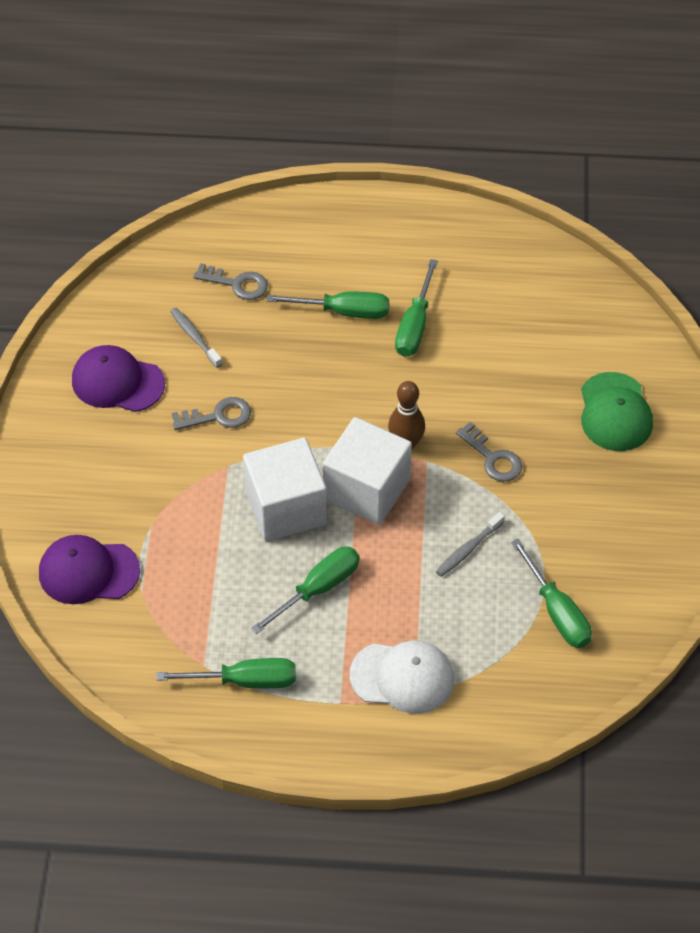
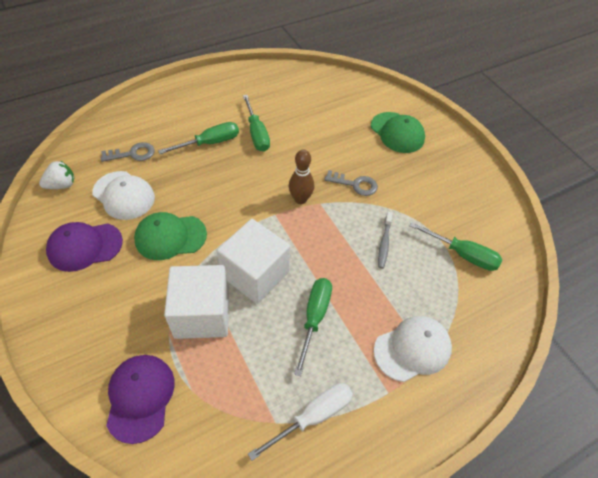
camera: 35 degrees left, 0 degrees up
purple cap [39,535,140,604] -> purple cap turned 120 degrees clockwise [106,355,175,444]
green screwdriver [156,658,296,689] -> white screwdriver [248,383,353,461]
grey toothbrush [170,308,223,368] -> white cap [92,171,155,220]
grey key [172,397,251,430] -> green cap [134,212,207,260]
white cube [323,417,412,525] -> white cube moved to [164,265,229,339]
none -> white strawberry [39,161,74,189]

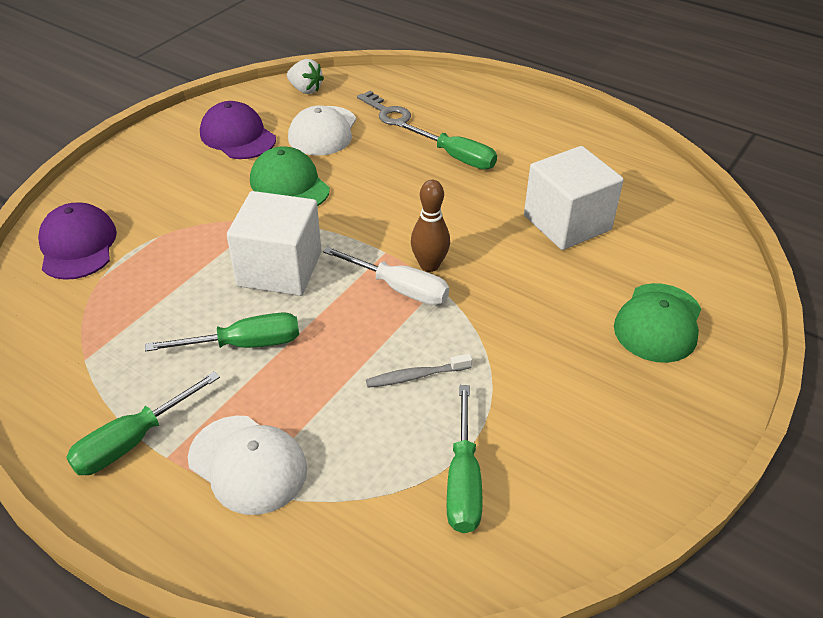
camera: 65 degrees right, 10 degrees down
purple cap [106,355,175,444] -> purple cap turned 75 degrees counterclockwise [38,202,117,280]
white cube [164,265,229,339] -> white cube moved to [524,146,624,250]
green screwdriver [243,95,270,152] -> green screwdriver moved to [66,372,220,475]
white screwdriver [248,383,353,461] -> white screwdriver moved to [323,246,449,305]
grey key [324,170,378,196] -> none

